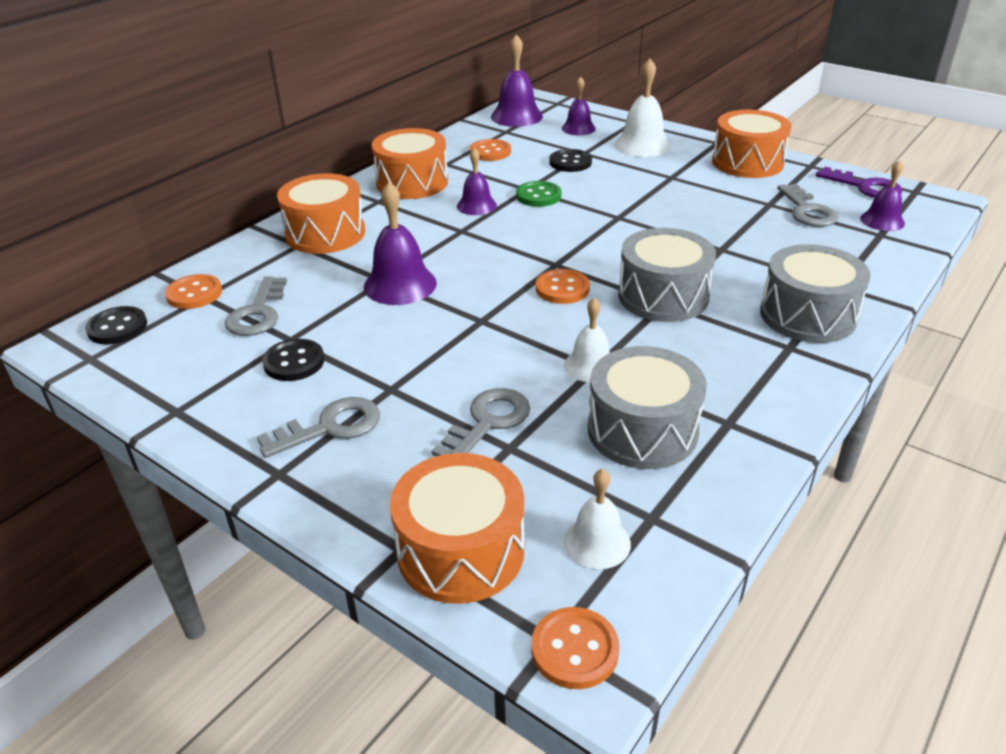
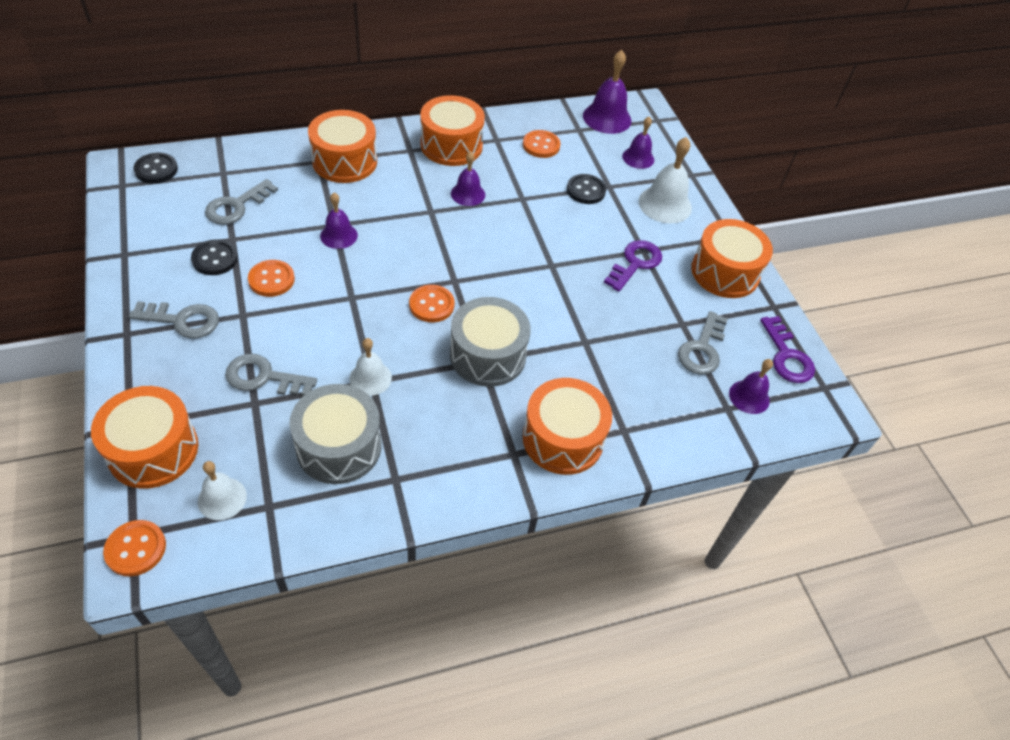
camera: 30 degrees right, 15 degrees up
orange button [165,274,222,309] -> orange button moved to [248,260,295,297]
purple bell [364,182,437,305] -> purple bell [320,193,358,249], size x0.63
grey key [432,388,530,456] -> grey key turned 150 degrees counterclockwise [225,353,317,396]
green button [516,181,562,207] -> none
grey drum [760,244,871,343] -> orange drum [523,378,612,475]
none -> purple key [604,240,662,292]

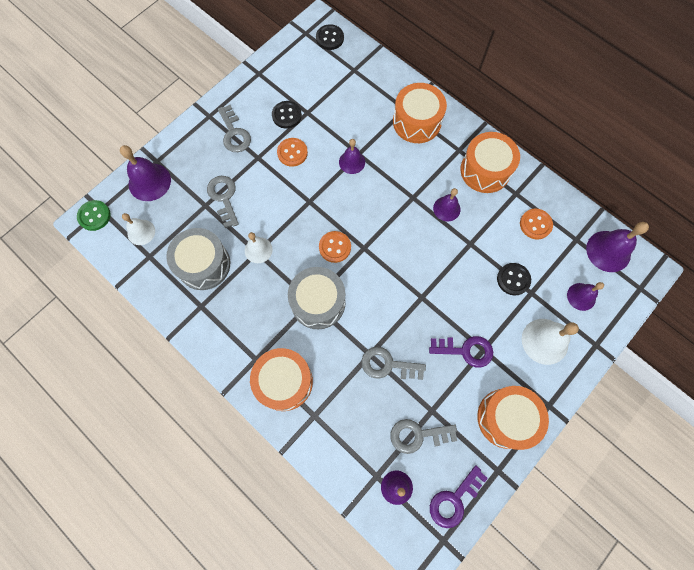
camera: 65 degrees right, 20 degrees up
orange drum [91,386,198,489] -> purple bell [120,145,171,201]
orange button [103,520,166,576] -> green button [77,200,111,231]
grey key [205,179,278,225] -> grey key moved to [361,347,426,380]

